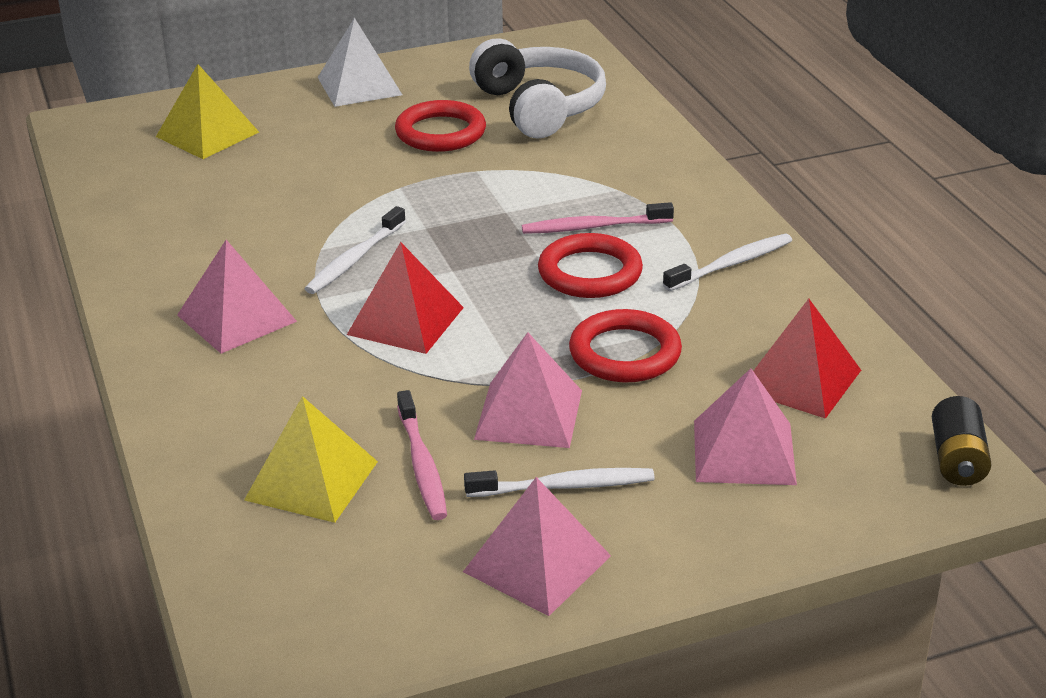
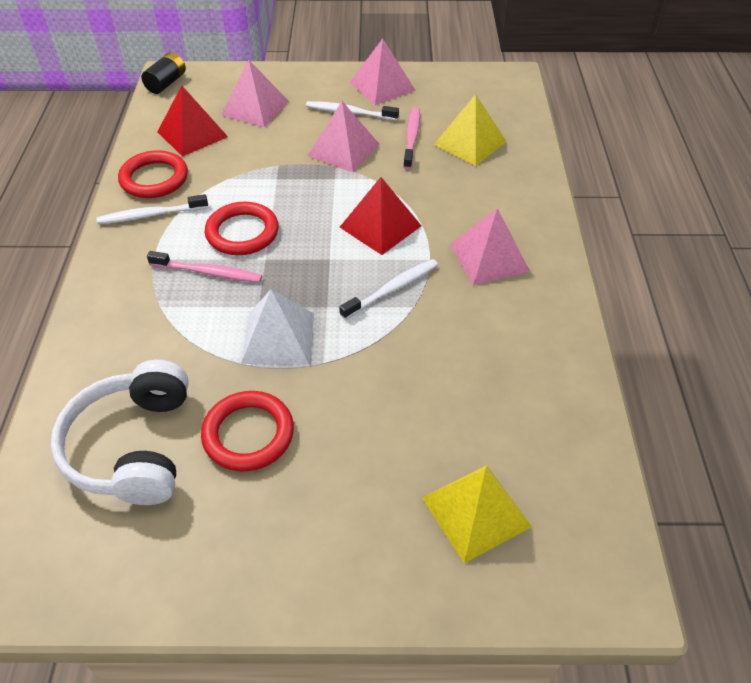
camera: 160 degrees left, 15 degrees up
white pyramid [318,18,402,107] -> white pyramid moved to [241,289,314,365]
red ring [569,309,682,382] -> red ring moved to [118,150,188,198]

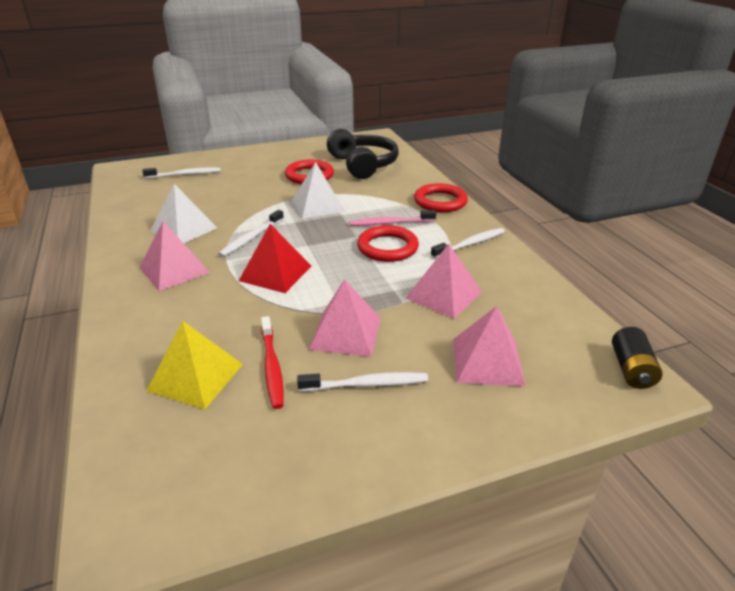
camera: 160 degrees right, 15 degrees down
white headphones [51,360,189,505] -> black headphones [327,129,399,179]
red ring [118,150,188,198] -> red ring moved to [414,183,468,212]
red pyramid [157,86,228,157] -> none
pink pyramid [349,39,416,105] -> pink pyramid moved to [406,244,482,319]
pink toothbrush [403,107,420,169] -> red toothbrush [261,316,284,409]
yellow pyramid [422,465,532,563] -> white toothbrush [142,168,221,179]
none -> white pyramid [150,184,217,243]

